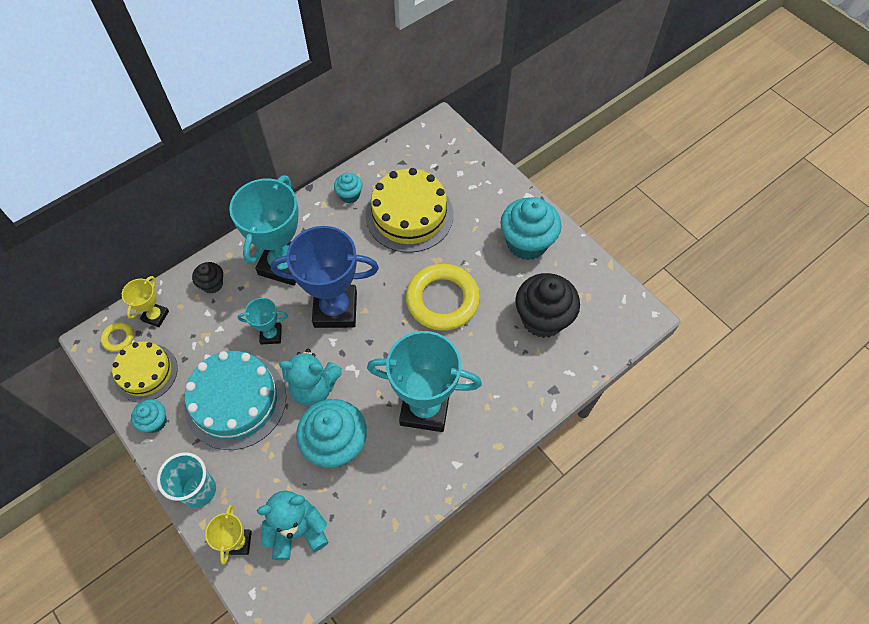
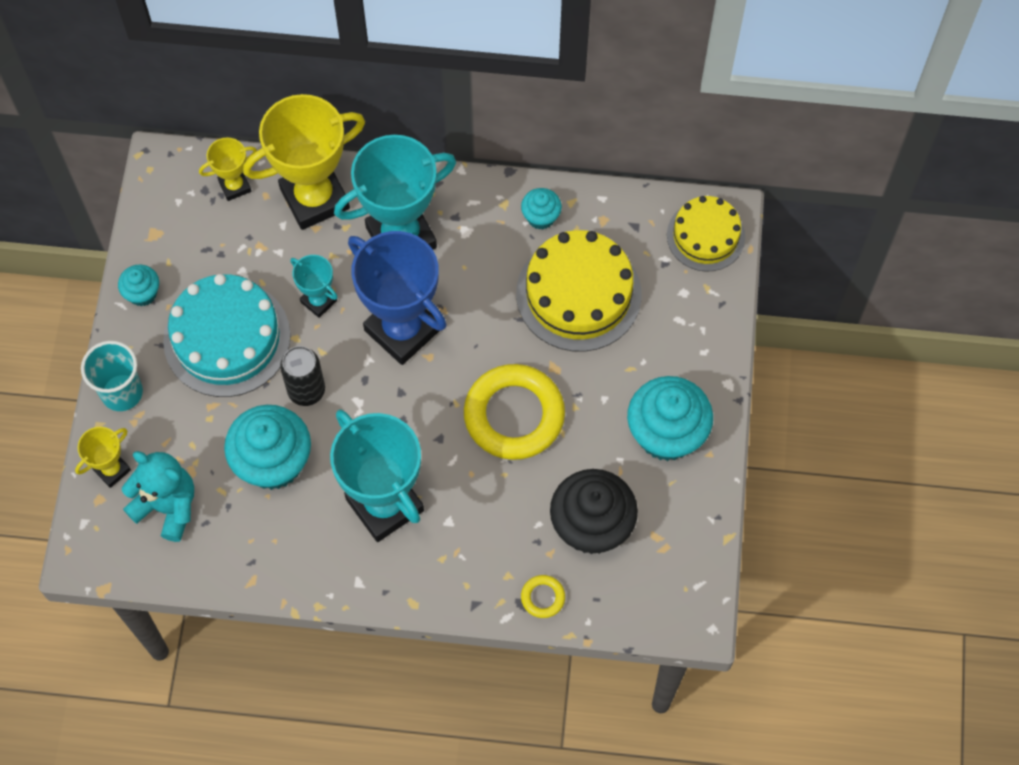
camera: 45 degrees right, 5 degrees up
yellow ring [101,322,134,352] -> yellow ring moved to [521,575,565,618]
yellow cake [112,341,178,402] -> yellow cake moved to [667,196,745,271]
black cupcake [192,262,223,293] -> yellow trophy [243,94,365,230]
turquoise teddy bear [279,349,341,406] -> black can [280,346,325,406]

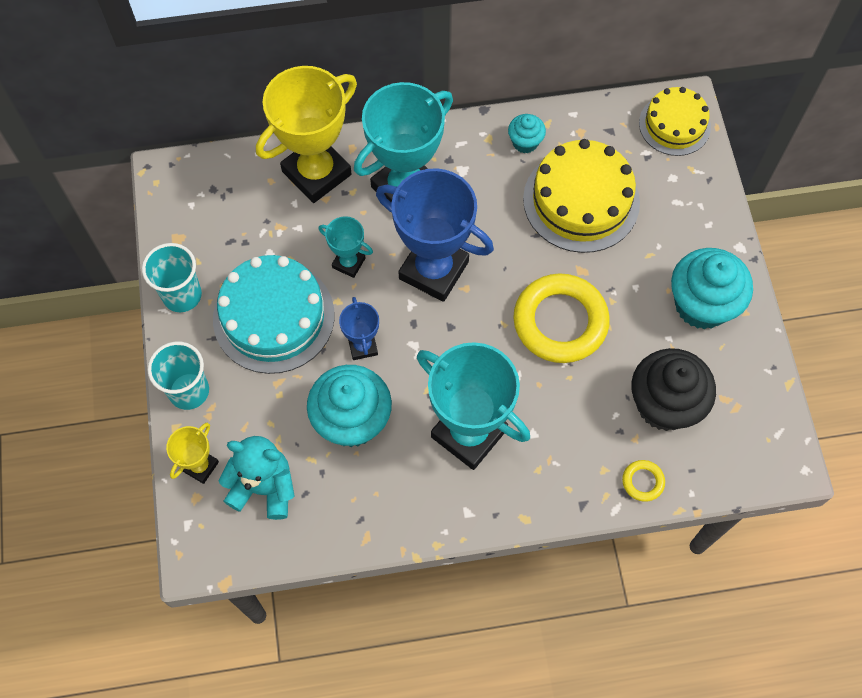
camera: 15 degrees left, 0 degrees up
turquoise cupcake [118,264,159,306] -> turquoise cup [142,243,202,312]
yellow trophy [199,137,257,201] -> none
black can [280,346,325,406] -> blue trophy [339,297,379,360]

